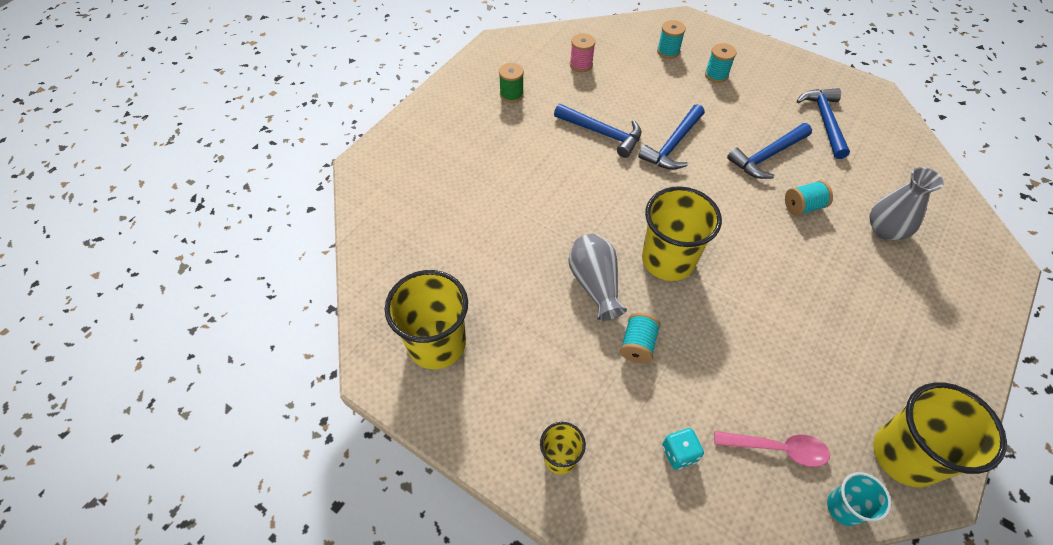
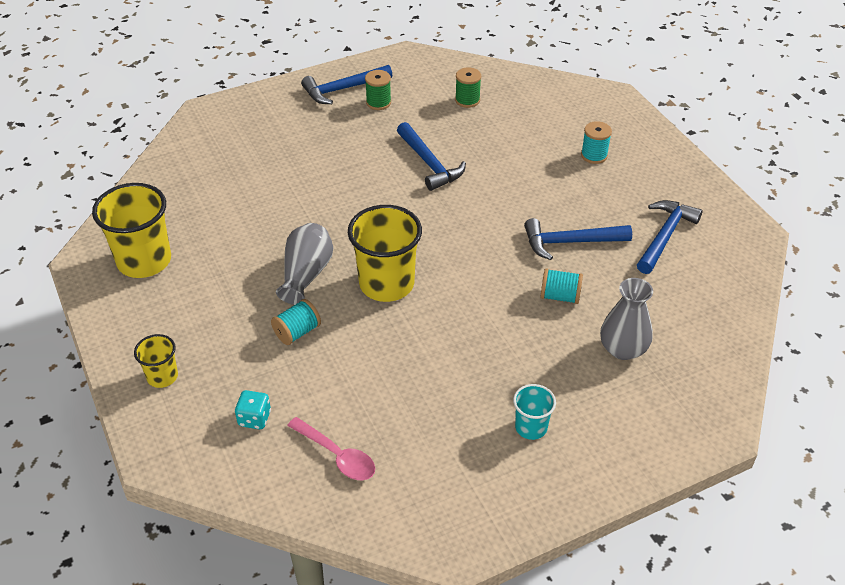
camera: 30 degrees right, 10 degrees down
pink spool [570,33,595,72] -> green spool [455,67,481,108]
blue hammer [638,104,705,170] -> blue hammer moved to [301,65,392,104]
turquoise spool [657,20,686,59] -> none
turquoise cup [827,472,891,526] -> turquoise cup moved to [513,384,556,440]
yellow cup [873,382,1007,487] -> none

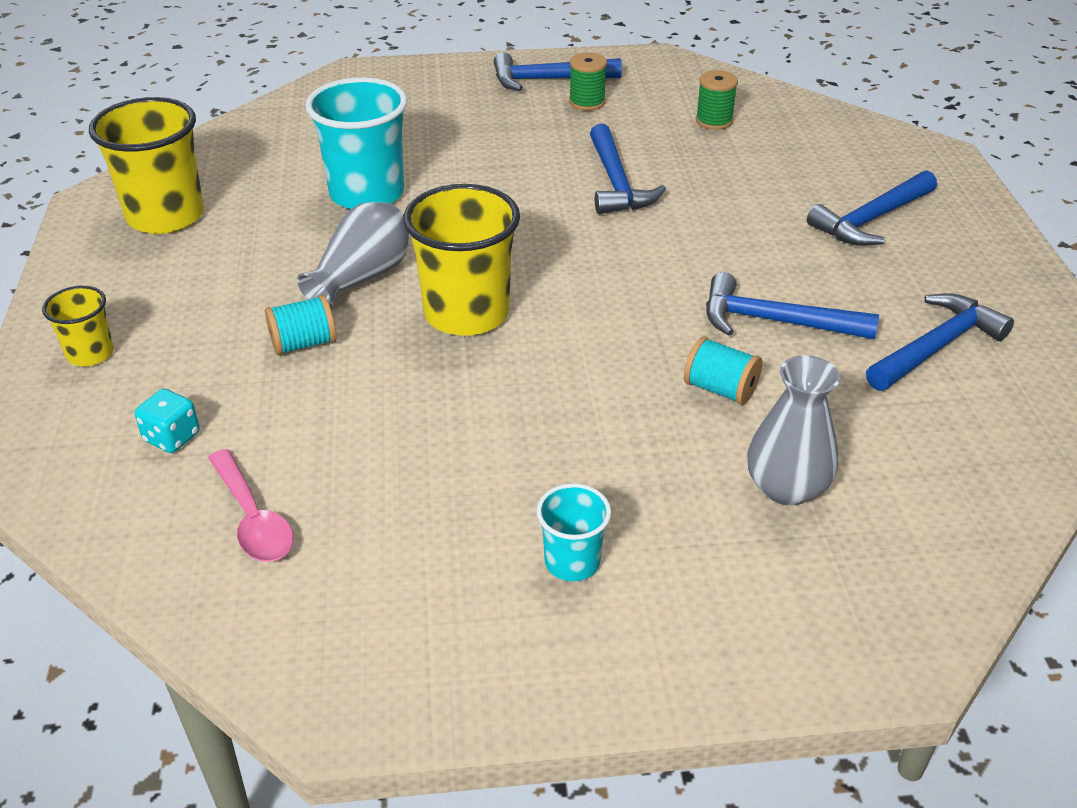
camera: 20 degrees right, 5 degrees down
turquoise spool [581,121,612,164] -> blue hammer [807,171,937,246]
none -> turquoise cup [305,77,407,209]

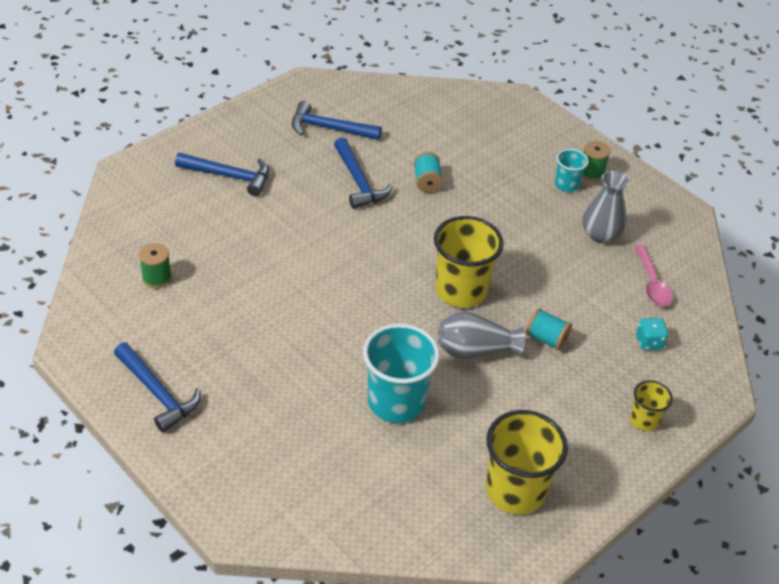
camera: 130 degrees left, 5 degrees up
pink spoon [208,449,293,562] -> pink spoon turned 150 degrees clockwise [634,245,673,307]
green spool [569,53,607,111] -> green spool moved to [582,141,610,181]
blue hammer [590,124,666,214] -> none
grey vase [747,355,840,506] -> grey vase moved to [583,171,629,243]

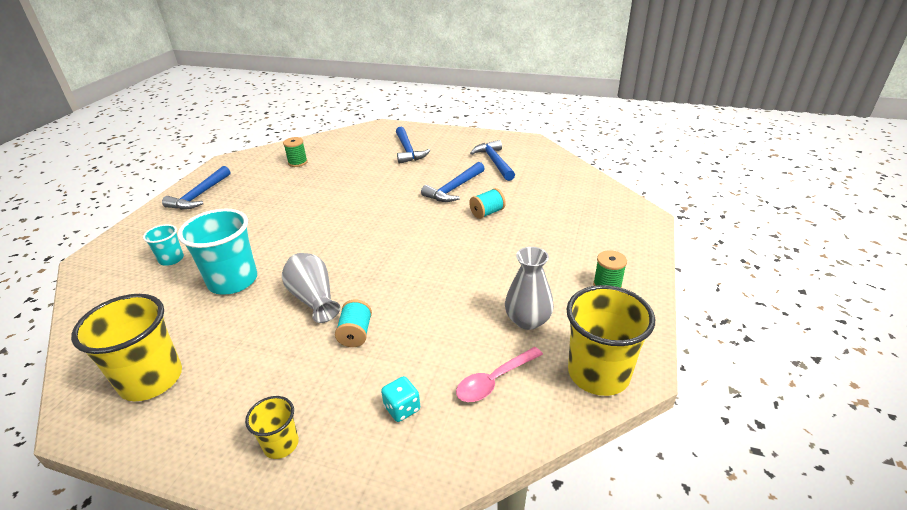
camera: 65 degrees right, 10 degrees down
yellow cup [434,216,504,308] -> yellow cup moved to [566,285,655,396]
turquoise cup [555,149,589,192] -> turquoise cup moved to [143,224,184,266]

